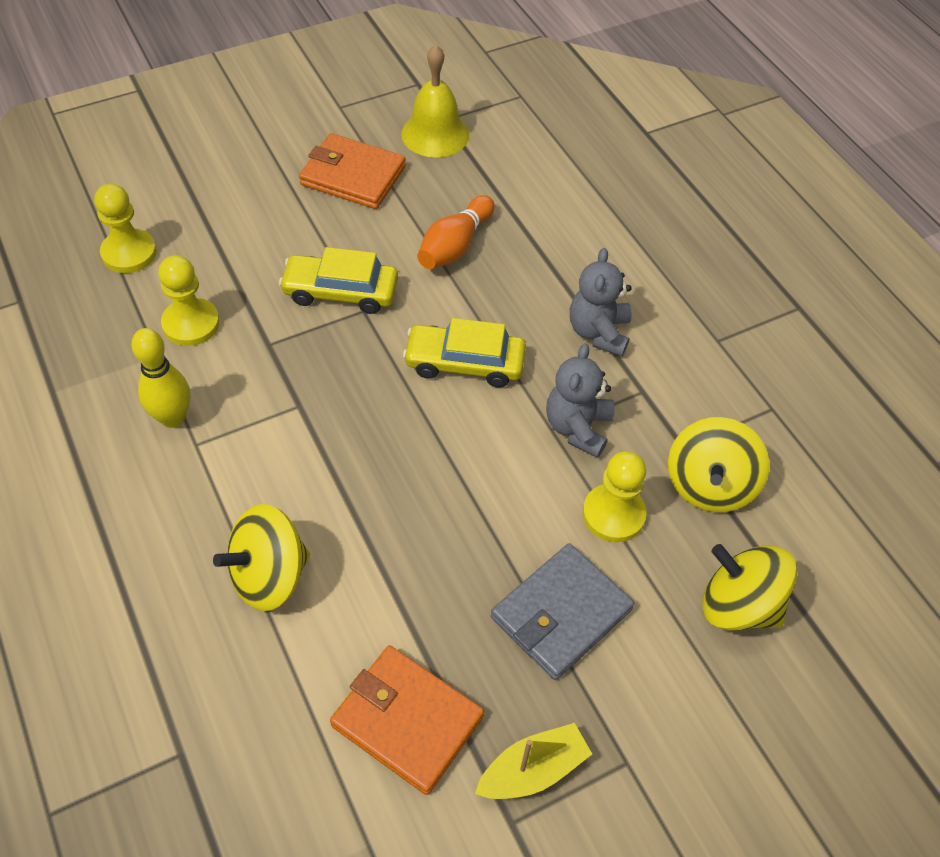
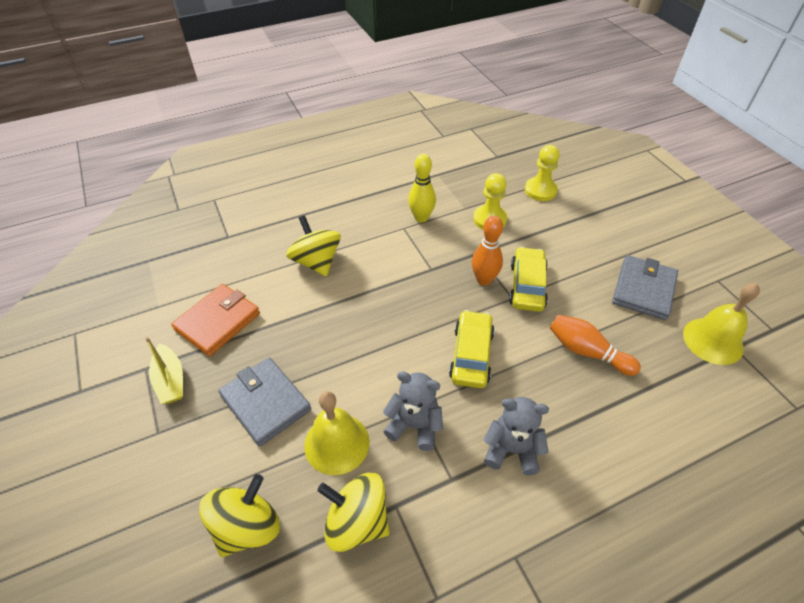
camera: 95 degrees right, 5 degrees down
orange wallet [299,133,406,209] -> grey wallet [612,255,678,320]
yellow pawn [583,451,646,542] -> yellow bell [304,391,370,475]
none -> orange bowling pin [472,216,503,286]

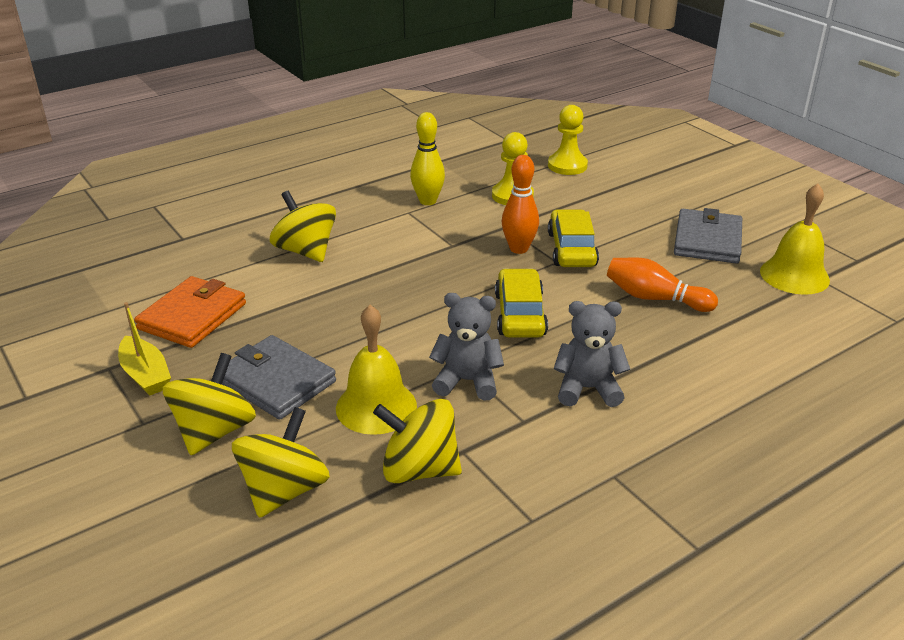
camera: 10 degrees left, 15 degrees down
none -> yellow spinning top [163,353,256,455]

